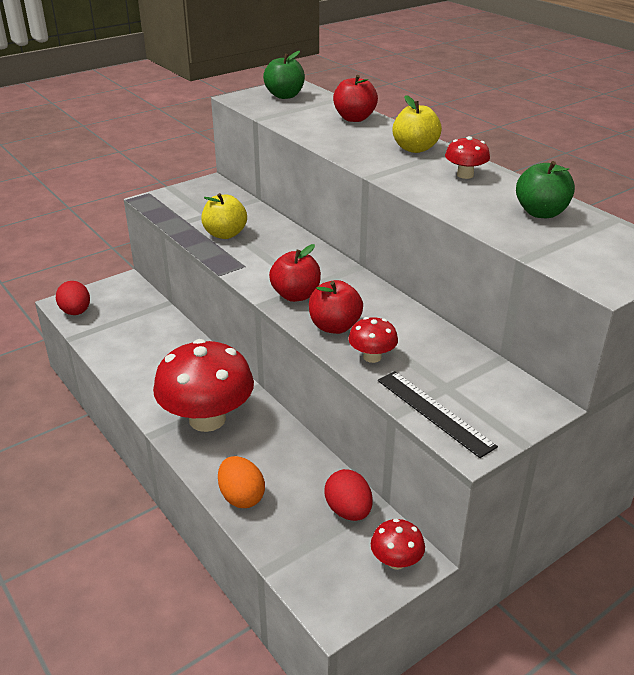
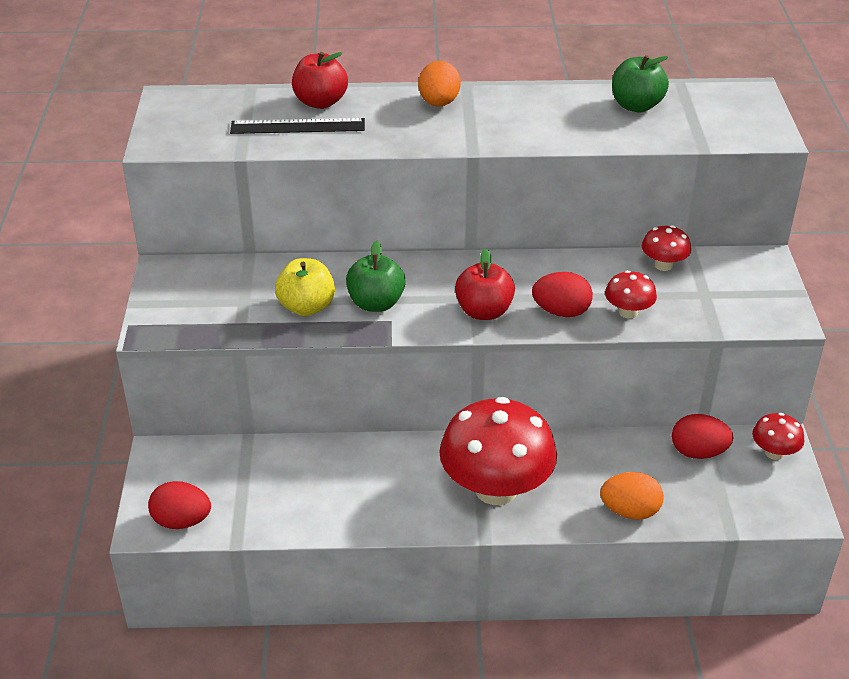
camera: 55 degrees left, 5 degrees up
green apple [263,51,305,99] -> green apple moved to [346,241,406,312]
red apple [309,280,363,334] -> red egg [532,272,593,317]
black ruler [378,371,498,458] -> black ruler moved to [230,118,365,134]
yellow apple [392,95,442,153] -> orange egg [418,61,461,107]
red mushroom [445,136,490,179] -> red mushroom moved to [642,225,691,271]

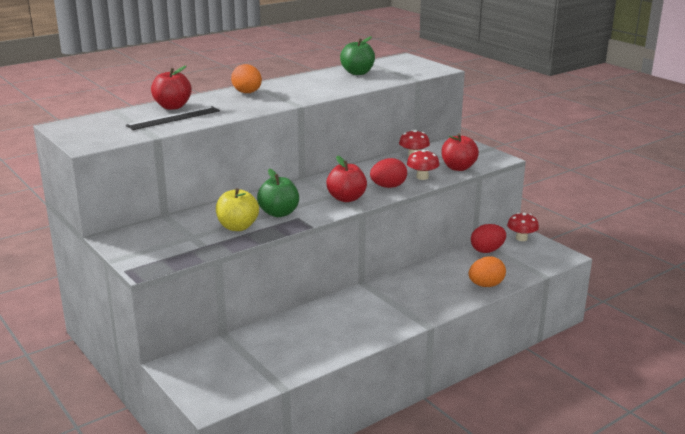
camera: 35 degrees left, 15 degrees down
red egg [148,481,211,529] -> none
red mushroom [439,397,557,505] -> none
none -> red apple [441,133,479,171]

